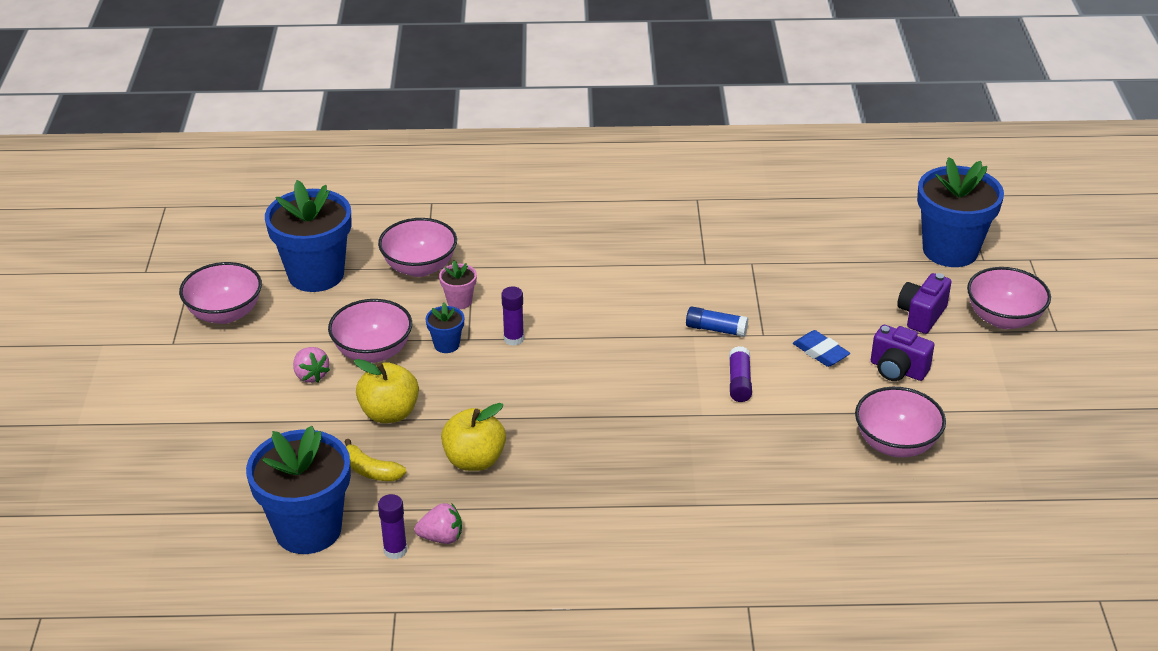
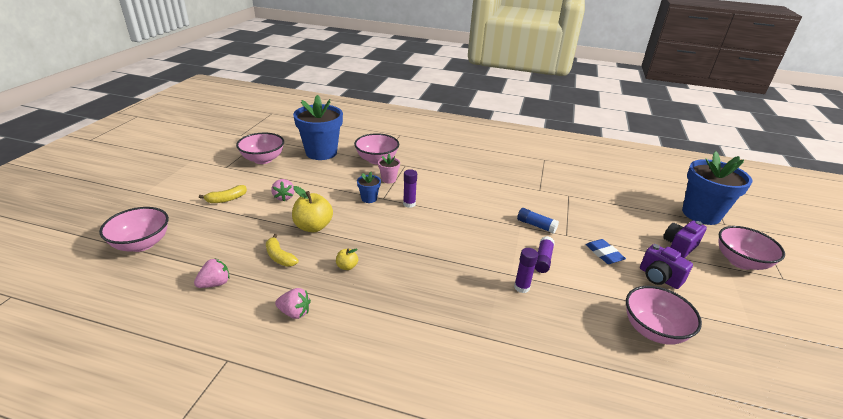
camera: 15 degrees right, 5 degrees down
blue flower pot [246,426,351,554] -> pink strawberry [194,258,230,288]
pink bowl [328,299,412,363] -> pink bowl moved to [99,207,169,252]
purple glue stick [378,494,407,559] -> purple glue stick moved to [514,248,538,293]
yellow apple [441,403,506,471] -> yellow apple [336,249,358,270], size x0.50
none -> yellow banana [199,185,247,203]

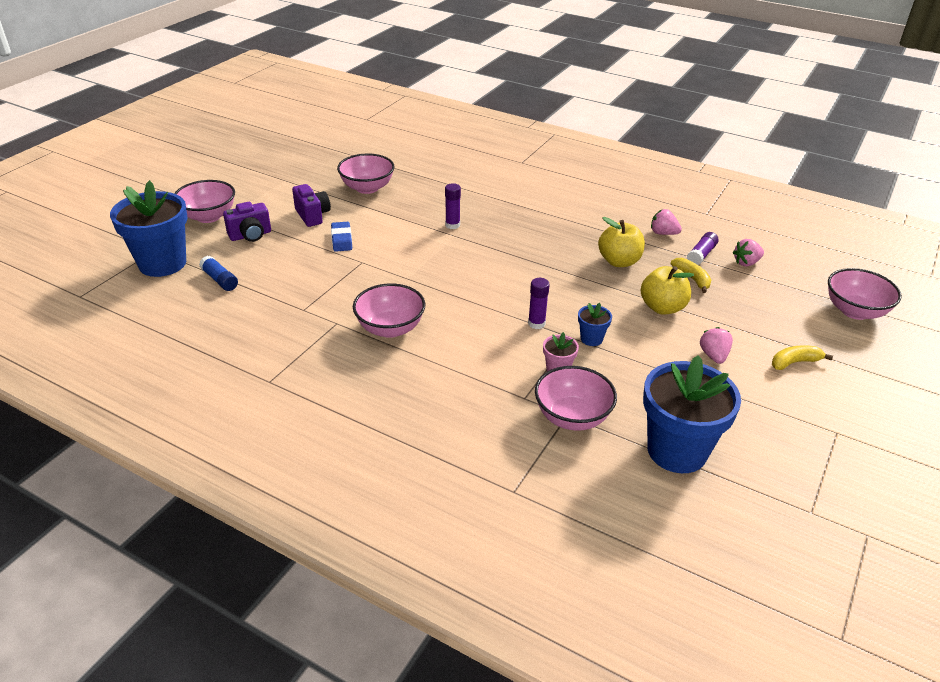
camera: 165 degrees left, 5 degrees up
pink bowl [236,133,284,164] -> pink bowl moved to [353,283,426,338]
yellow apple [336,249,358,270] -> yellow apple [598,217,645,267], size x1.98
blue glue stick [517,208,559,234] -> blue glue stick moved to [199,256,238,291]
purple glue stick [535,236,555,273] -> purple glue stick moved to [687,232,719,265]

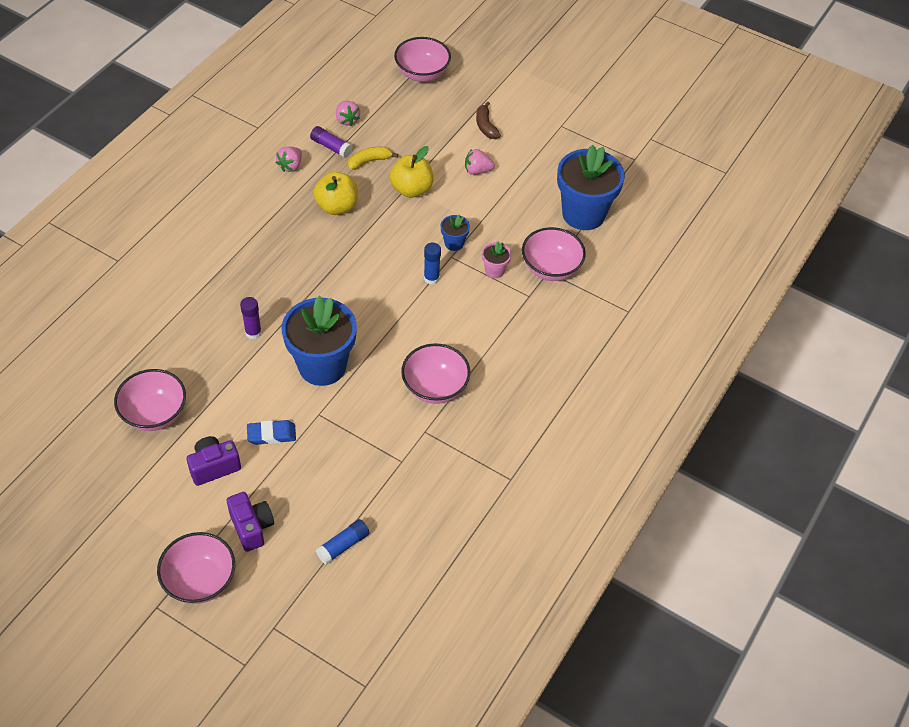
camera: 90 degrees left, 15 degrees up
blue flower pot [110,180,188,277] -> blue flower pot moved to [282,296,357,386]
purple glue stick [528,278,550,329] -> blue glue stick [424,243,441,284]
yellow banana [772,345,833,370] -> brown banana [476,101,501,139]

